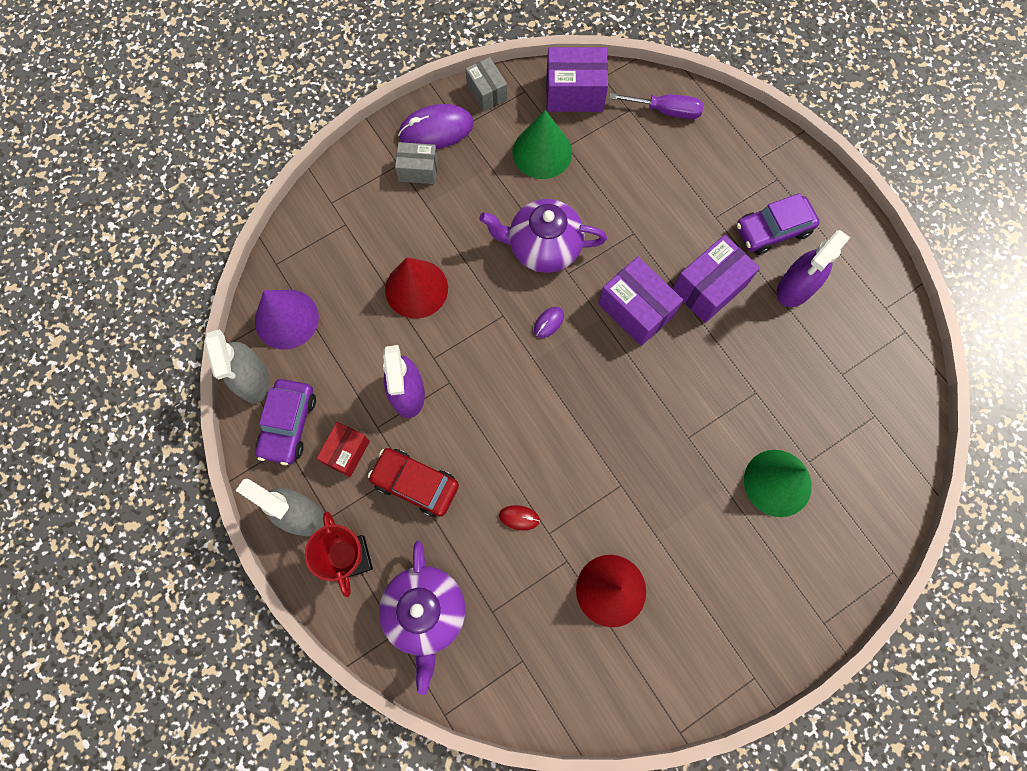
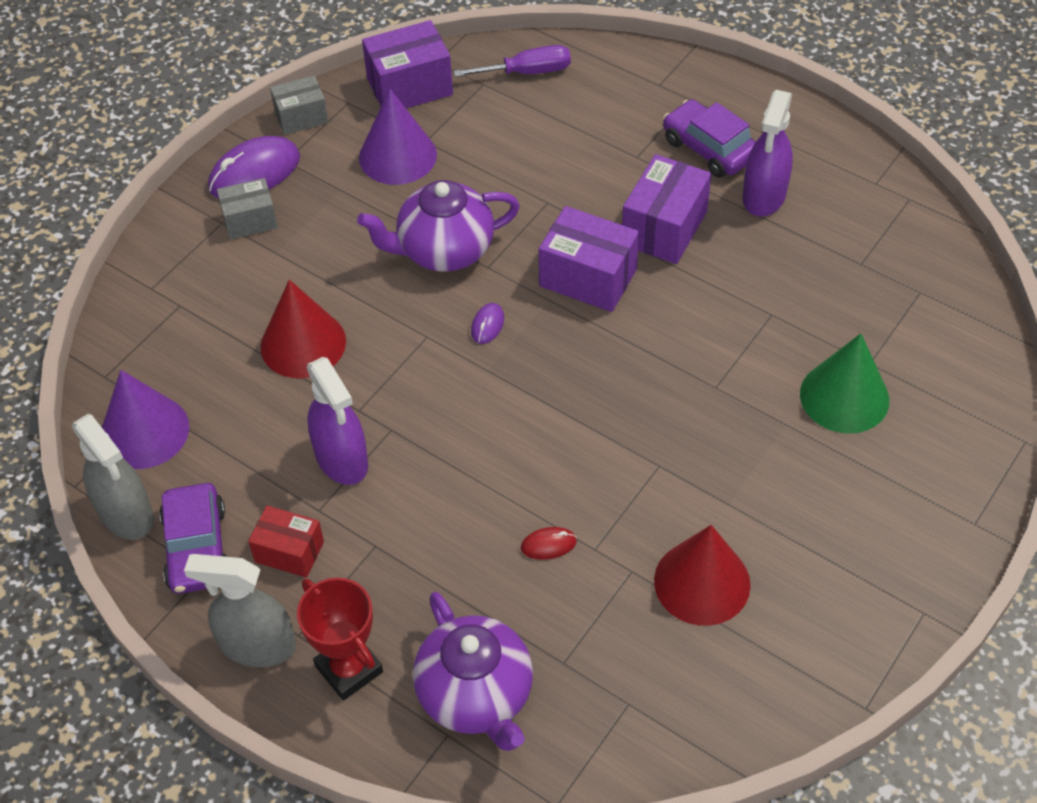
camera: 20 degrees left, 20 degrees down
red box [316,422,370,477] -> red box turned 75 degrees counterclockwise [248,505,324,578]
red car [368,448,459,517] -> none
grey box [466,57,507,111] -> grey box turned 60 degrees counterclockwise [270,76,329,135]
green cone [513,110,572,179] -> purple cone [359,89,437,185]
purple car [736,193,820,255] -> purple car turned 90 degrees clockwise [663,99,756,178]

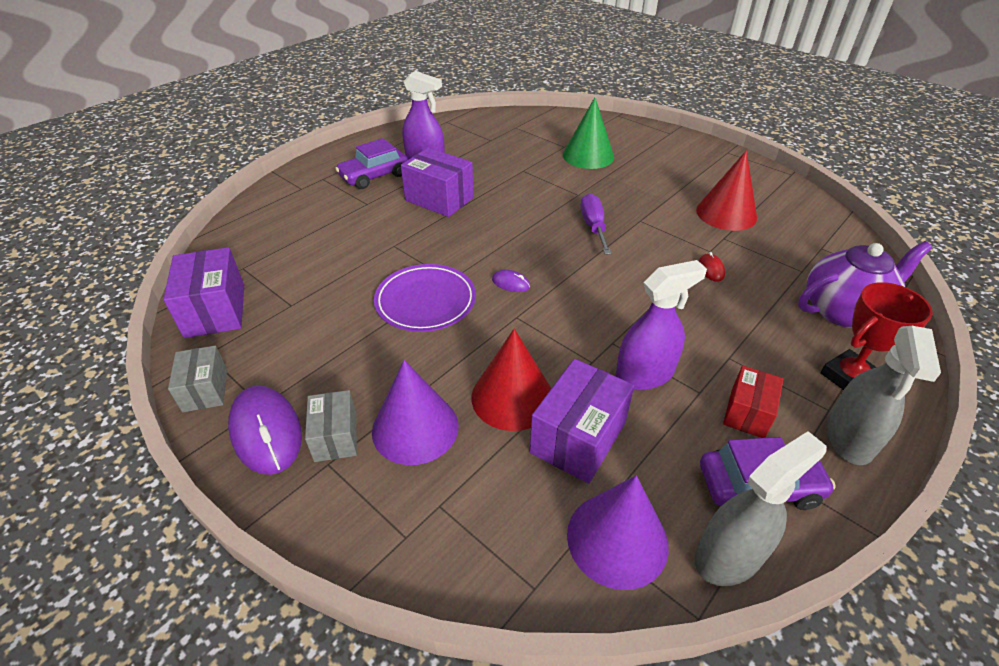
camera: 85 degrees left, 10 degrees down
purple teapot [357,180,520,272] -> purple plate [374,264,476,332]
purple cone [359,89,437,185] -> purple cone moved to [372,360,459,465]
purple screwdriver [454,45,571,77] -> purple screwdriver moved to [580,193,612,255]
purple box [539,206,639,312] -> purple box moved to [530,359,634,483]

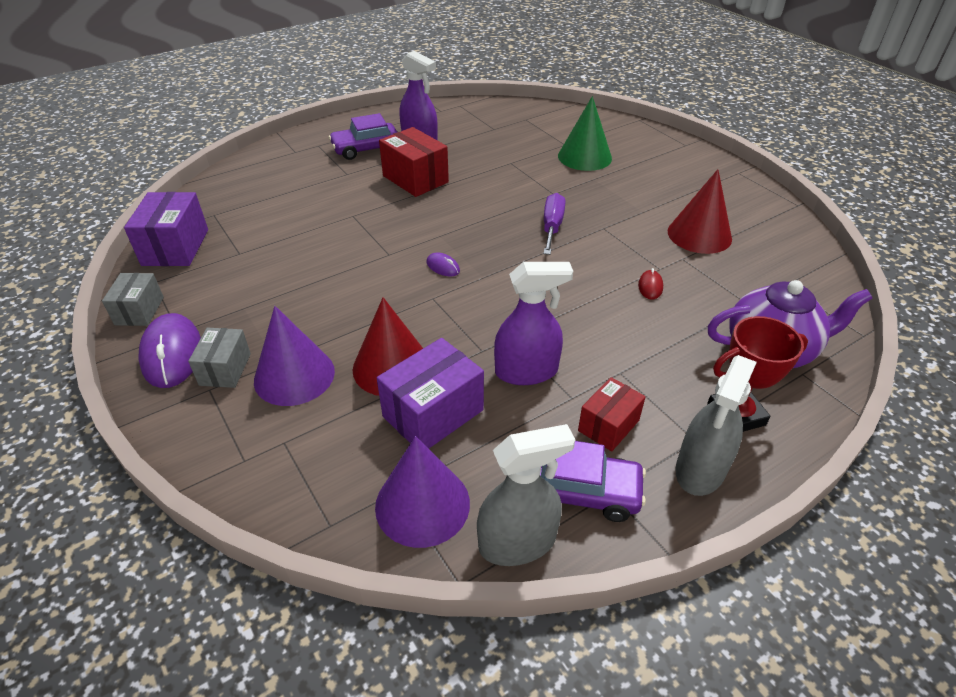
camera: 15 degrees right, 0 degrees up
purple plate [374,264,476,332] -> none
purple box [401,148,474,217] -> red box [379,127,449,197]

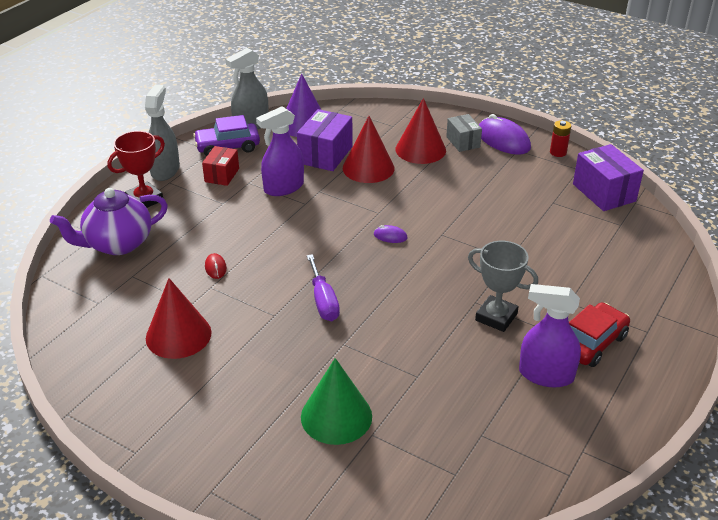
camera: 155 degrees right, 5 degrees down
grey box [102,273,164,326] -> red battery [550,120,571,157]
purple cone [254,306,335,406] -> red cone [396,98,446,164]
purple car [329,113,397,160] -> red car [569,302,630,367]
red box [379,127,449,197] -> grey trophy [468,241,538,332]

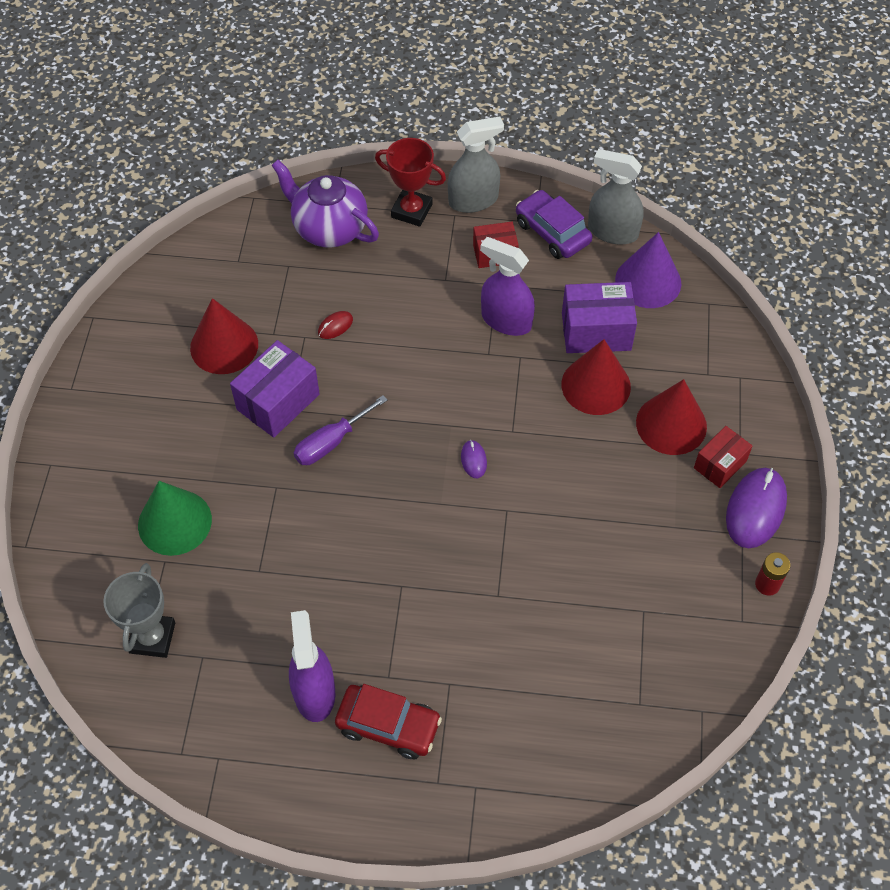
camera: 65 degrees right, 20 degrees up
grey box [446,114,482,152] -> red box [694,426,752,488]
grey trophy [468,241,538,332] -> grey trophy moved to [103,563,175,658]
purple box [573,144,644,211] -> purple box moved to [230,340,320,438]

